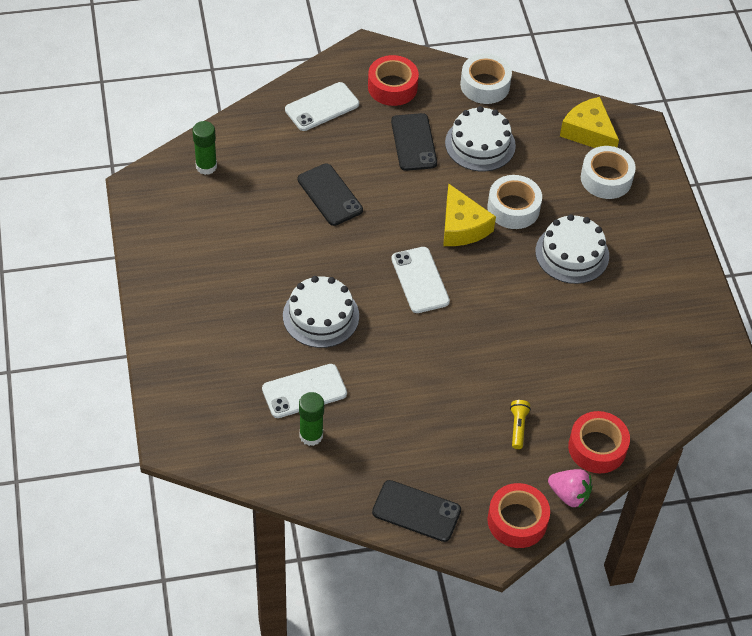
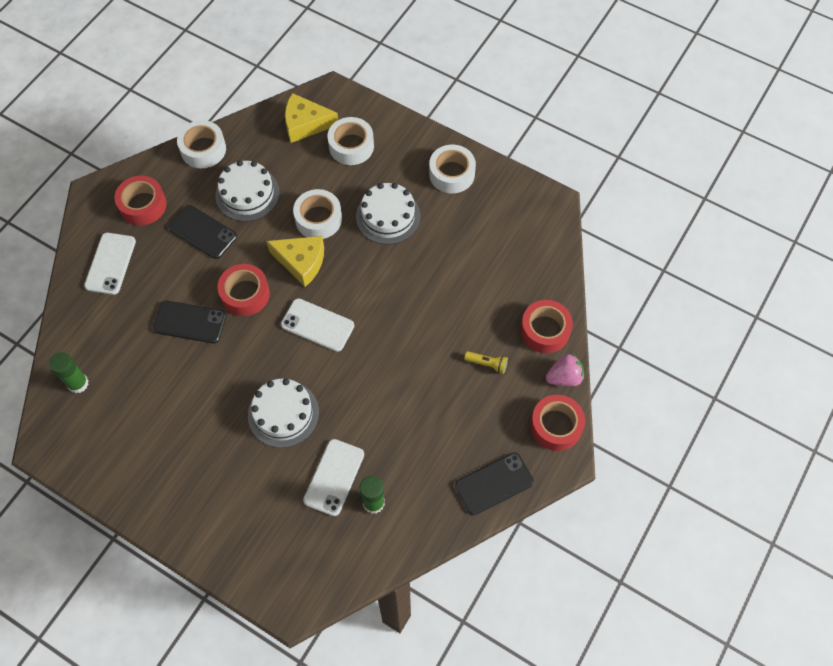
camera: 45 degrees left, 10 degrees up
yellow flashlight [510,400,531,449] -> yellow flashlight turned 150 degrees clockwise [464,351,508,374]
none -> red tape [218,264,270,316]
none -> white tape [429,145,476,193]

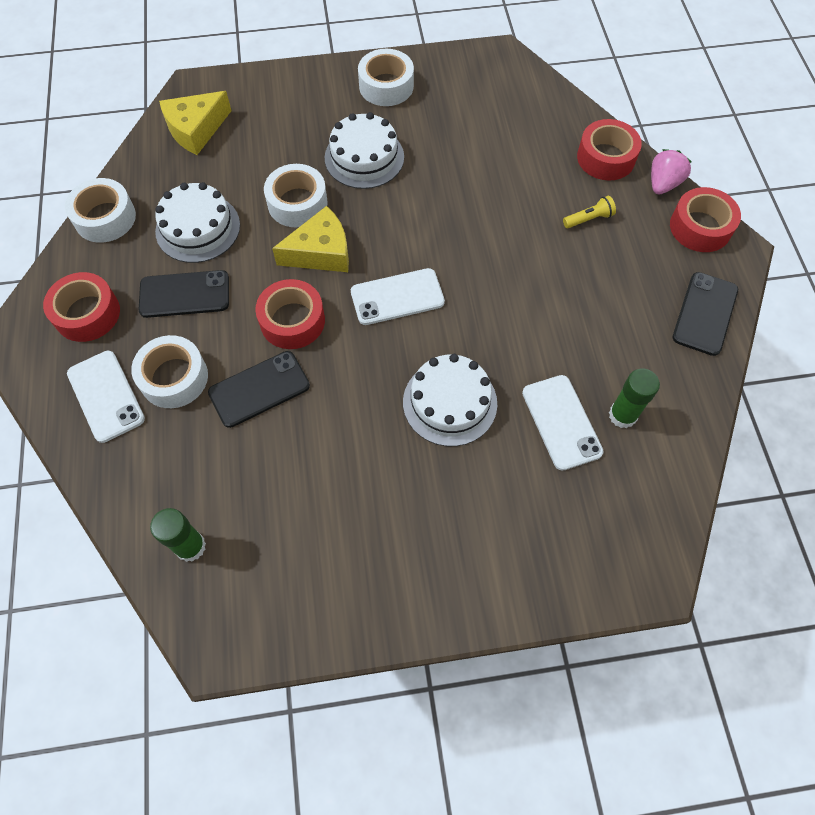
camera: 40 degrees left, 0 degrees up
white tape [328,117,374,165] -> white tape moved to [131,335,208,408]

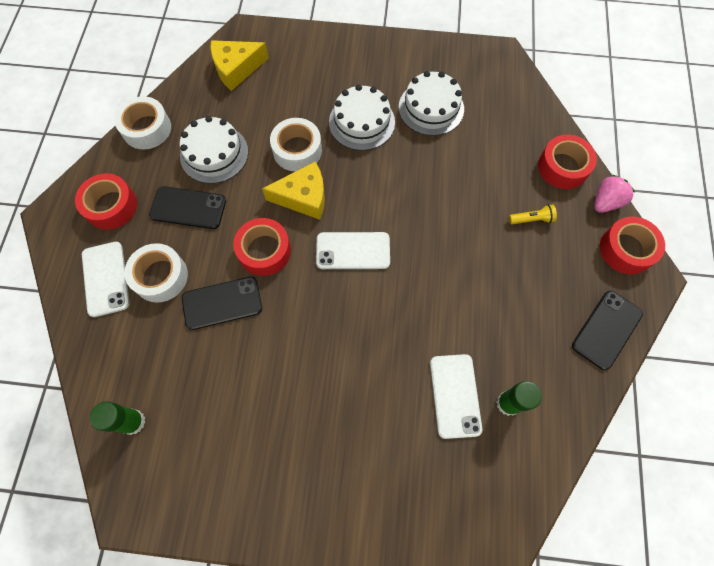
camera: 15 degrees right, 5 degrees up
white tape [358,49,414,106] -> none
white cake [403,354,497,446] -> white cake moved to [399,71,464,136]

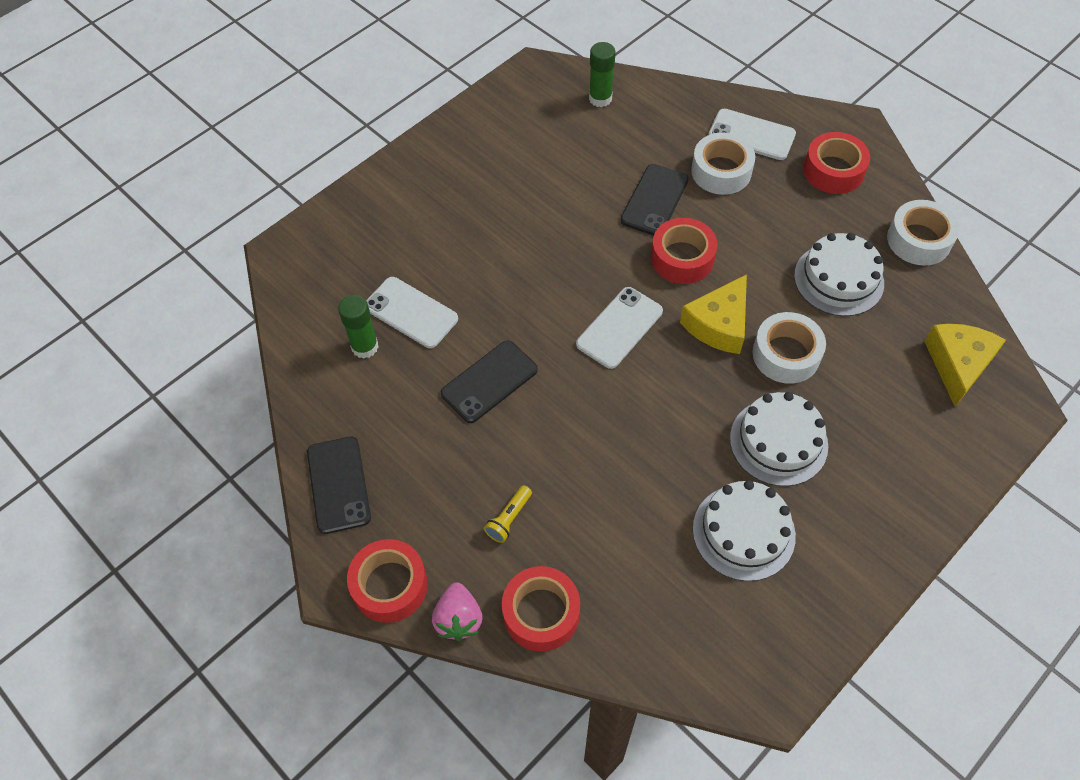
camera: 130 degrees right, 10 degrees down
black phone [149,186,226,229] -> black phone moved to [441,340,538,423]

